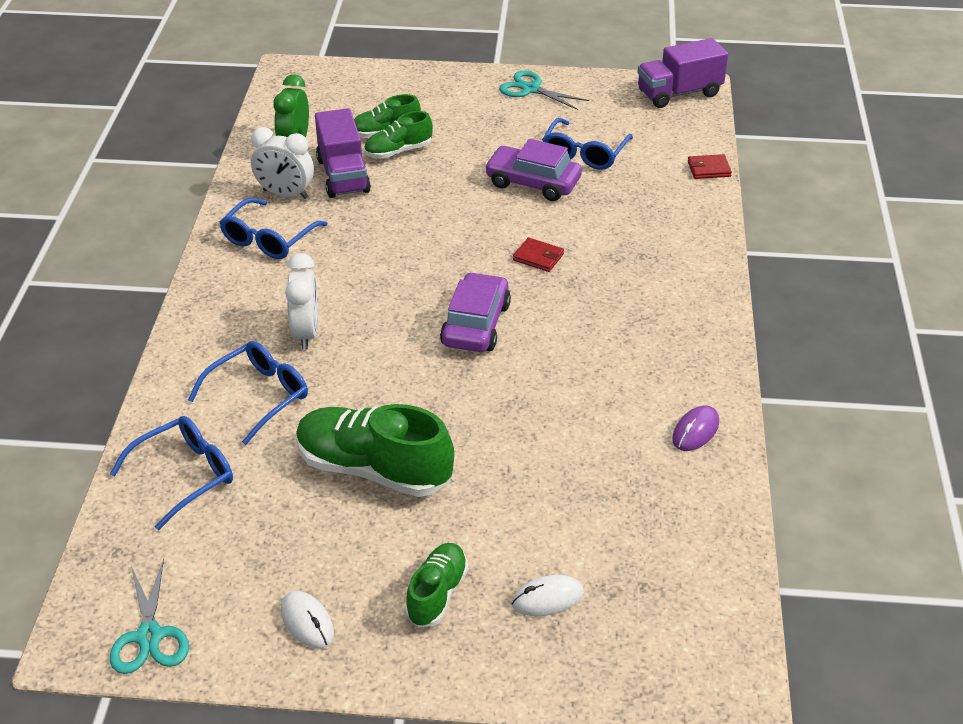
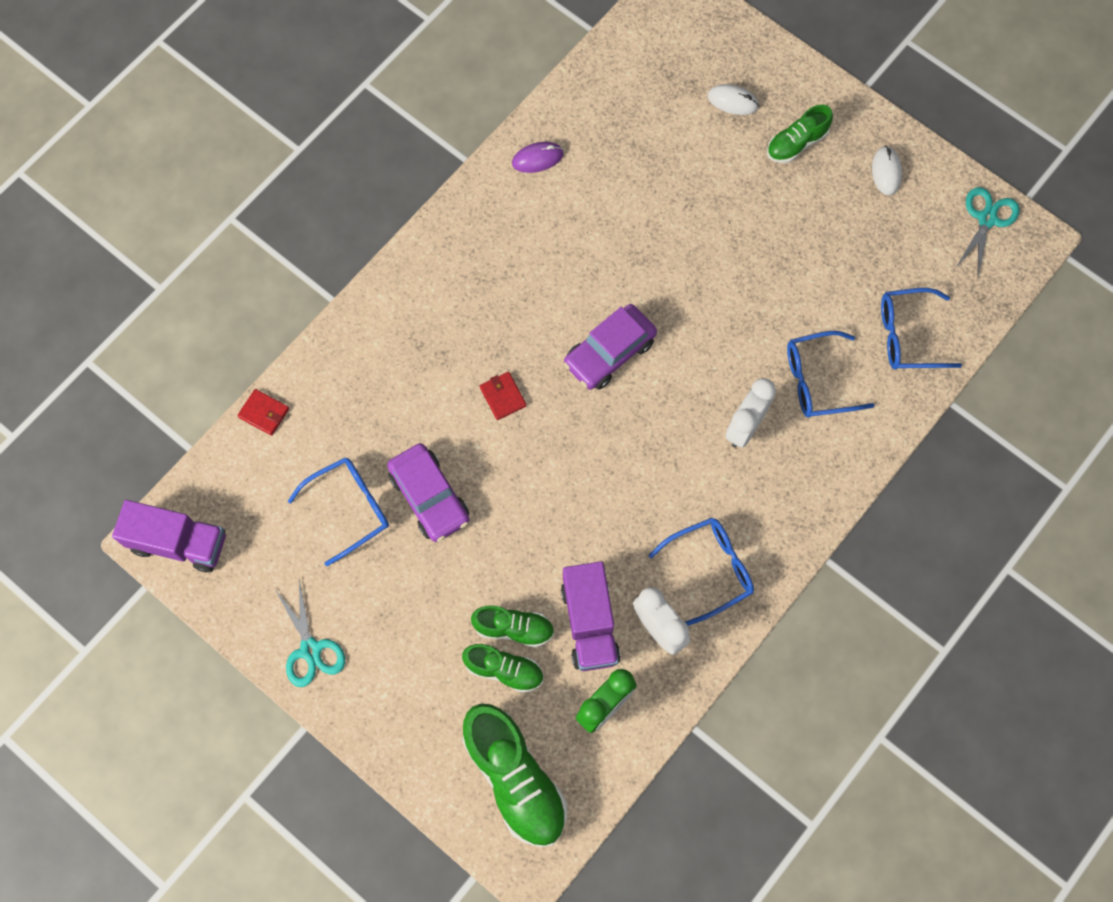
camera: 145 degrees left, 30 degrees up
green shoe [296,404,454,497] -> green shoe moved to [462,704,567,847]
purple truck [315,108,371,198] -> purple truck turned 150 degrees clockwise [561,561,621,671]

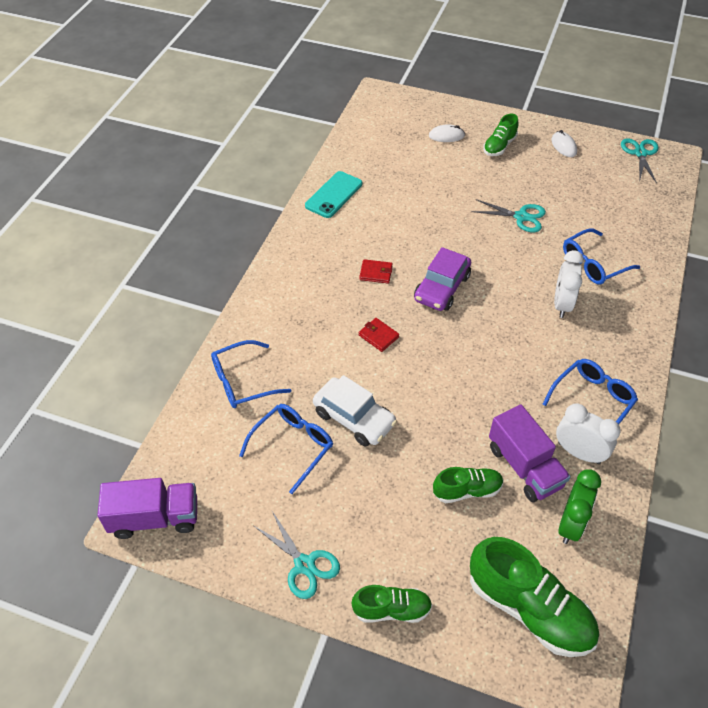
camera: 20 degrees left, 20 degrees down
red wallet [238,389,289,436] -> red wallet moved to [359,259,392,284]
purple car [387,443,469,542] -> white car [313,375,397,447]
green shoe [462,644,543,693] -> green shoe moved to [351,585,432,623]
purple mouse [512,142,564,173] -> turquoise phone [305,171,362,218]
blue glasses [881,288,962,370] -> blue glasses moved to [211,340,291,408]
none -> turquoise scissors [472,199,546,232]

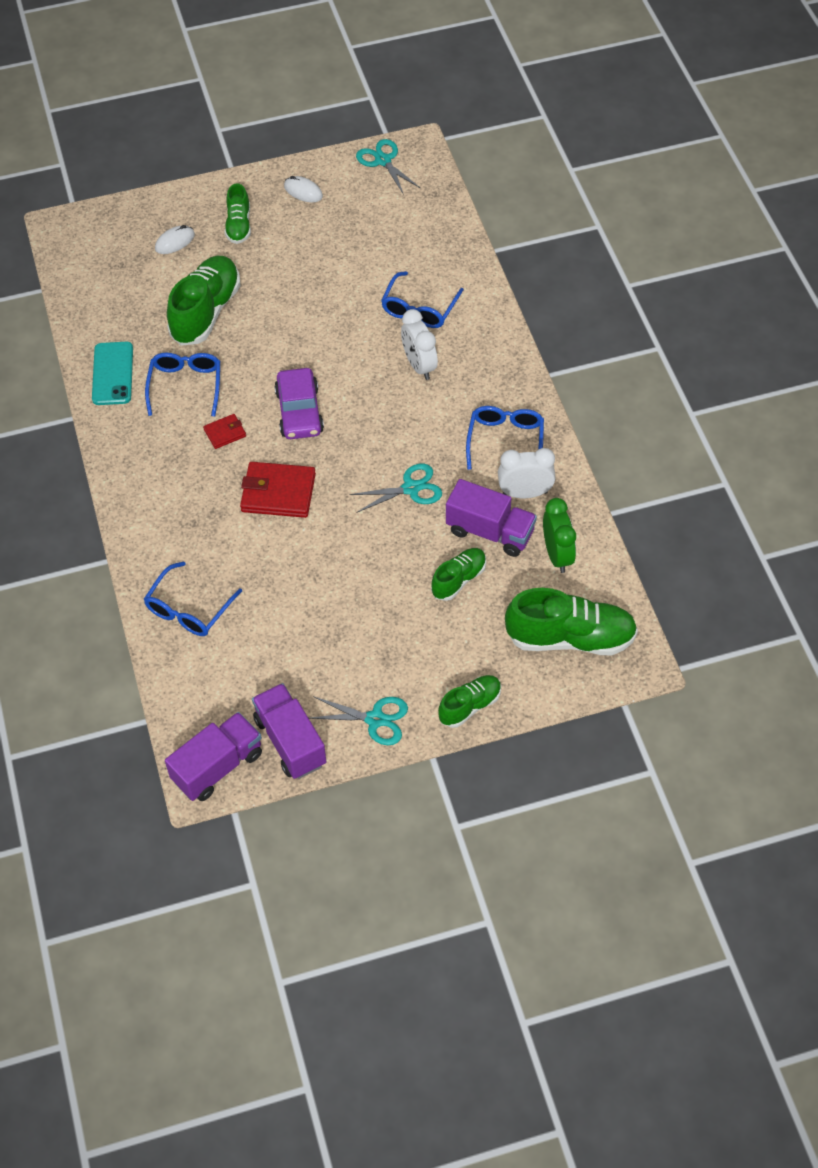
camera: 35 degrees left, 5 degrees up
blue glasses [239,404,333,494] -> blue glasses moved to [145,352,220,417]
white car [313,375,397,447] -> none
red wallet [359,318,399,352] -> red wallet [240,462,316,518], size x1.90
turquoise scissors [472,199,546,232] -> turquoise scissors moved to [349,463,442,513]
none -> green shoe [167,256,241,346]
none -> purple truck [252,683,326,779]

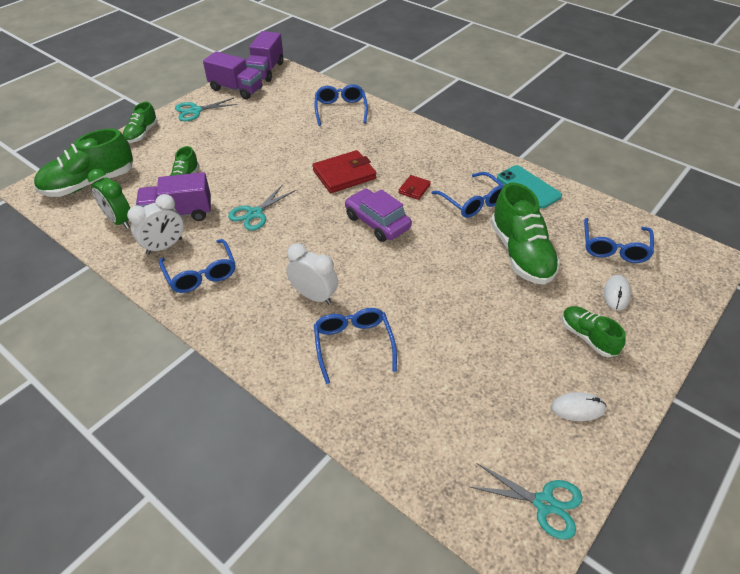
camera: 145 degrees right, 10 degrees down
none -> blue glasses [584,218,654,263]

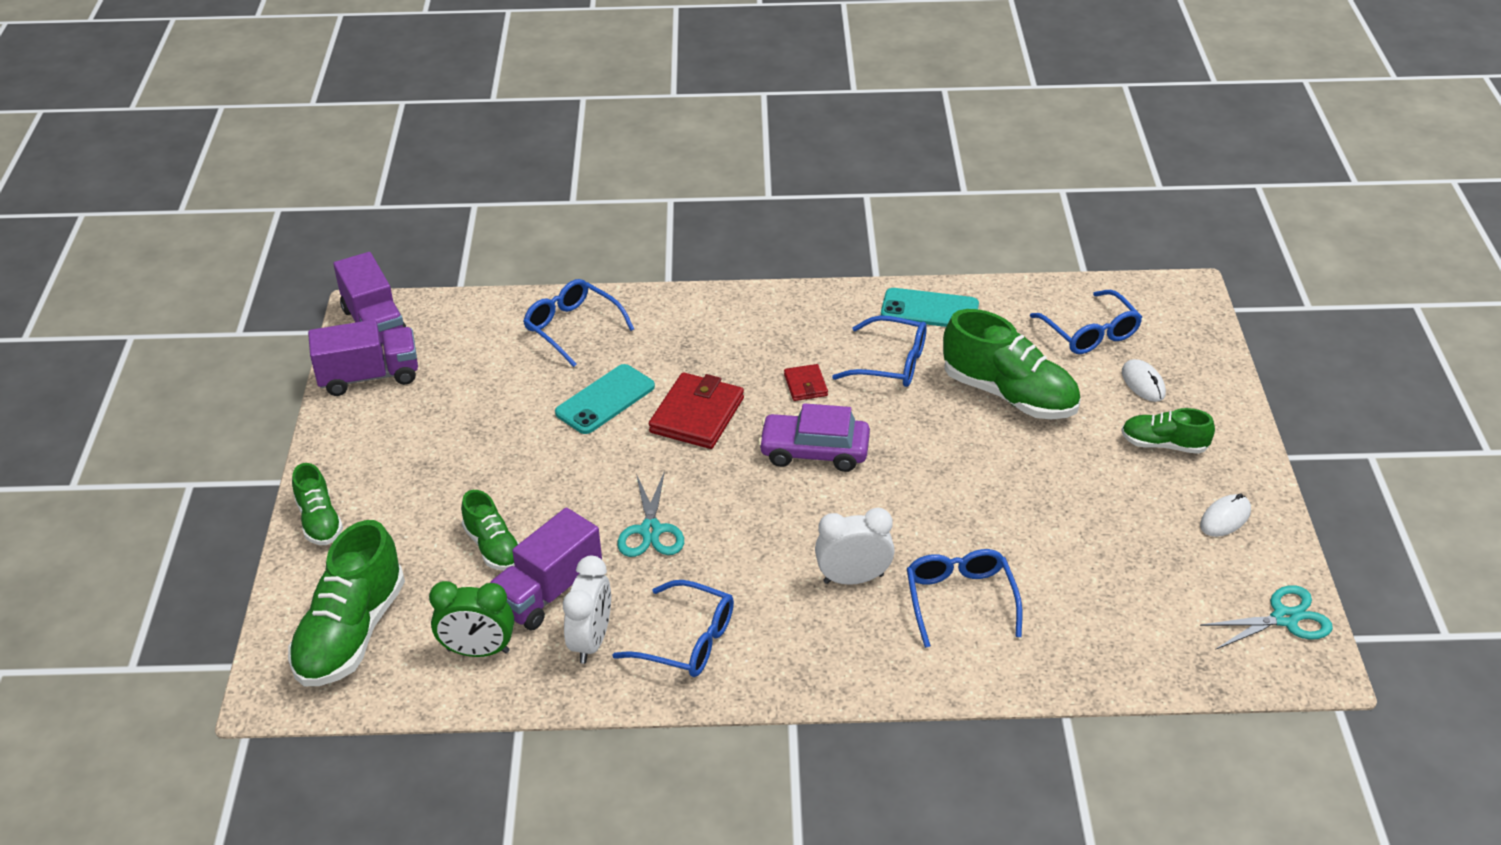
camera: 40 degrees left, 5 degrees down
turquoise scissors [175,98,238,121] -> none
blue glasses [314,308,397,384] -> blue glasses turned 45 degrees clockwise [907,549,1022,648]
none -> turquoise phone [555,364,655,434]

